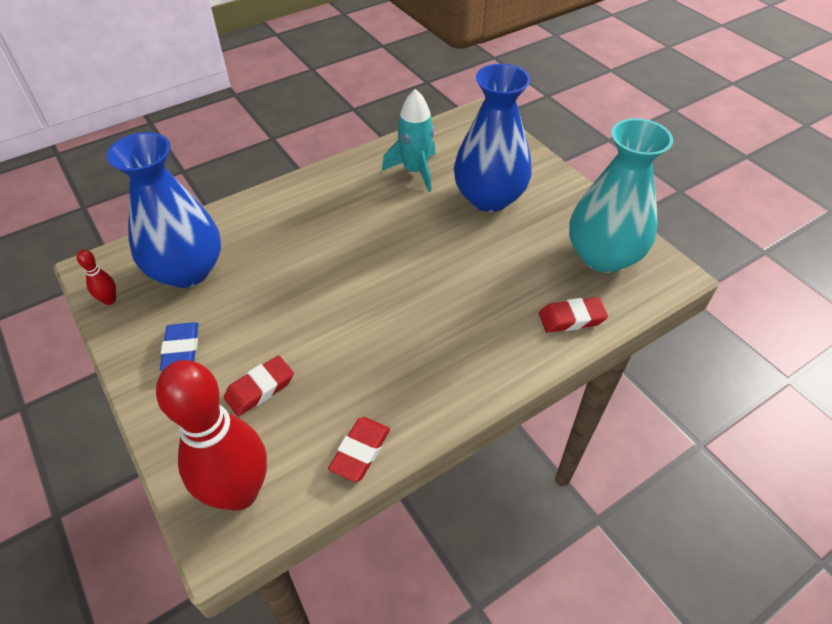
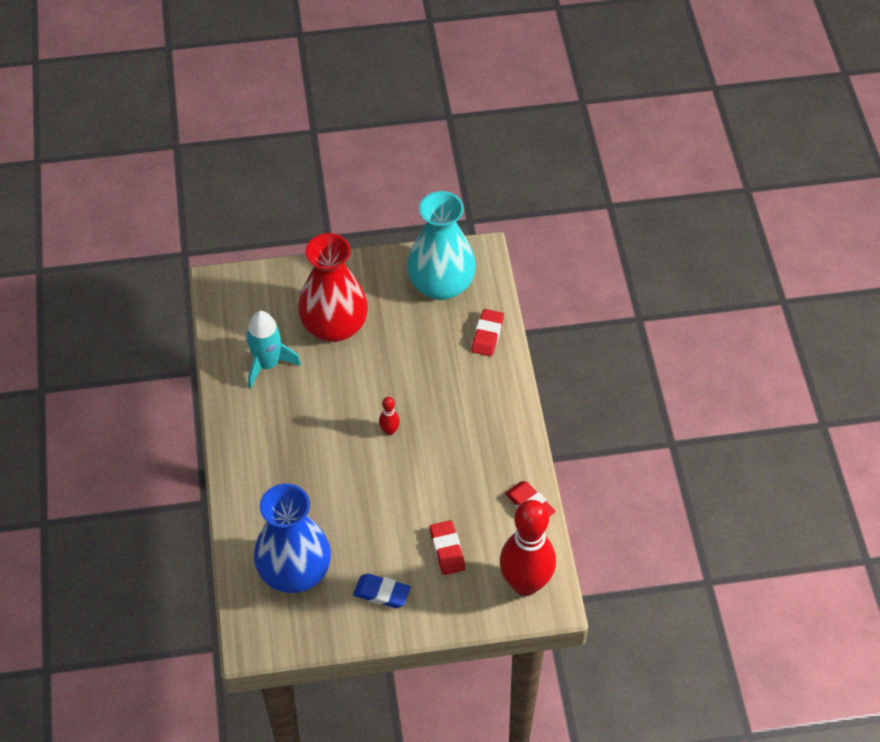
camera: 65 degrees left, 5 degrees up
red bowling pin [77,249,116,305] -> red bowling pin moved to [379,397,400,435]
blue vase [454,63,532,212] -> red vase [298,233,368,342]

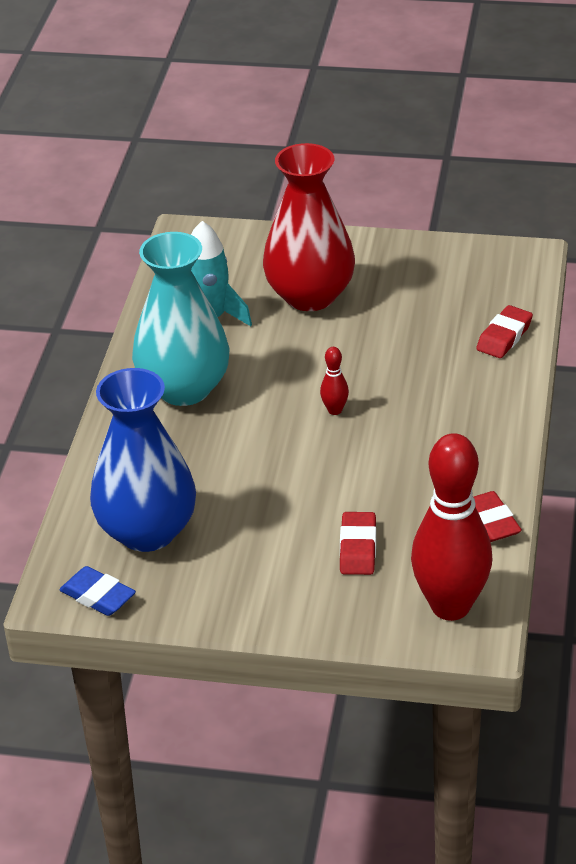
camera: 20 degrees right, 15 degrees down
blue eraser [353,574,411,608] -> blue eraser moved to [59,566,136,616]
turquoise vase [407,191,476,300] -> turquoise vase moved to [132,232,229,406]

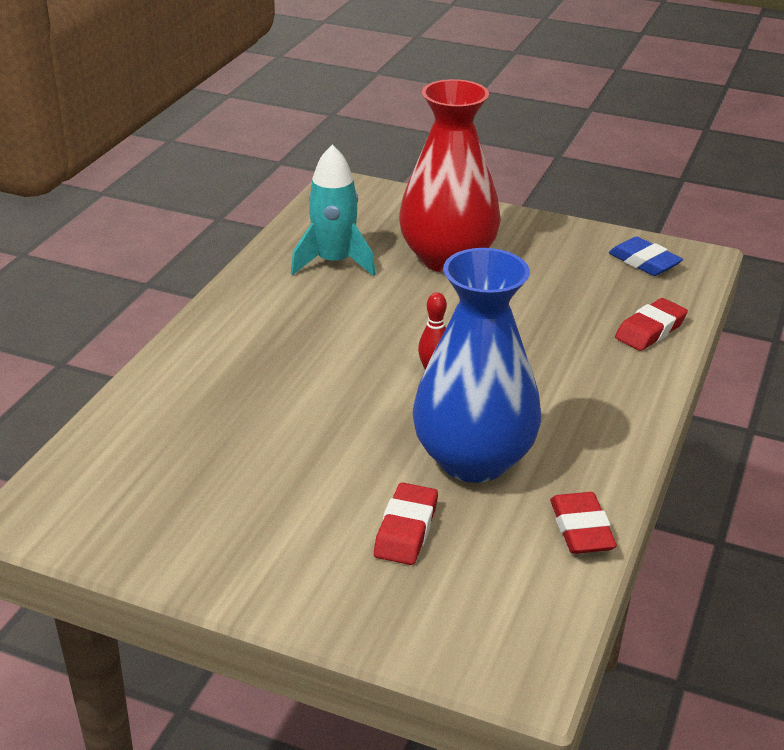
camera: 10 degrees right, 5 degrees down
blue eraser [59,566,136,616] -> blue eraser moved to [609,236,683,276]
blue vase [90,368,196,552] -> blue vase moved to [413,248,541,483]
turquoise vase [132,232,229,406] -> none
red bowling pin [411,433,492,621] -> none

